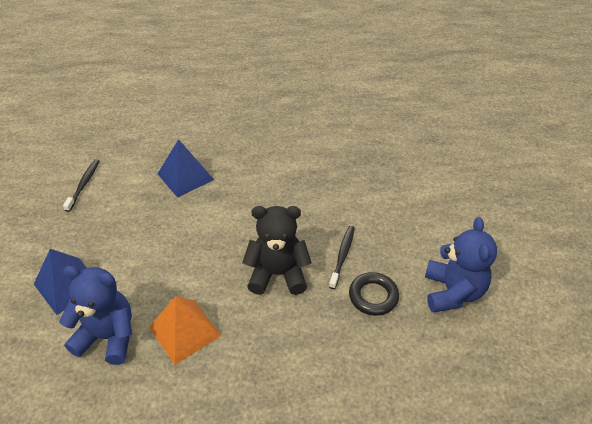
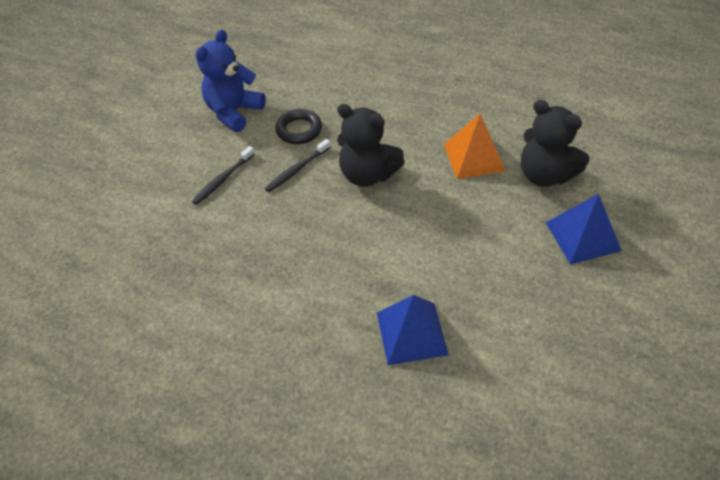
camera: 150 degrees left, 5 degrees up
blue teddy bear [59,266,132,365] -> black teddy bear [521,100,590,187]
black toothbrush [63,160,99,212] -> black toothbrush moved to [192,146,255,205]

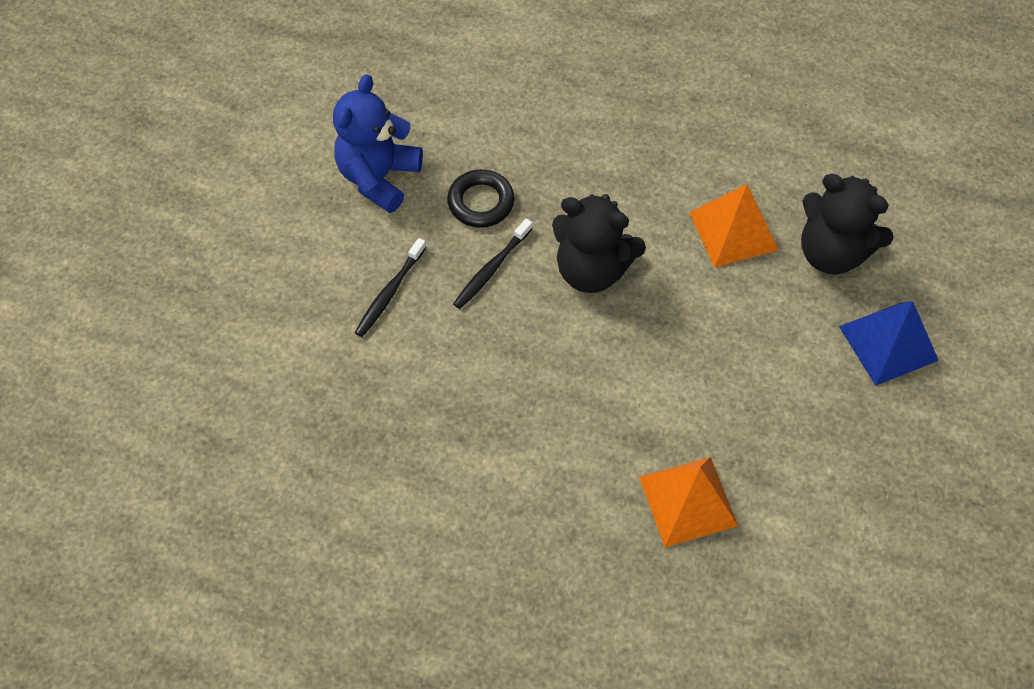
camera: 10 degrees left, 10 degrees up
blue pyramid [377,295,449,365] -> orange pyramid [639,457,738,547]

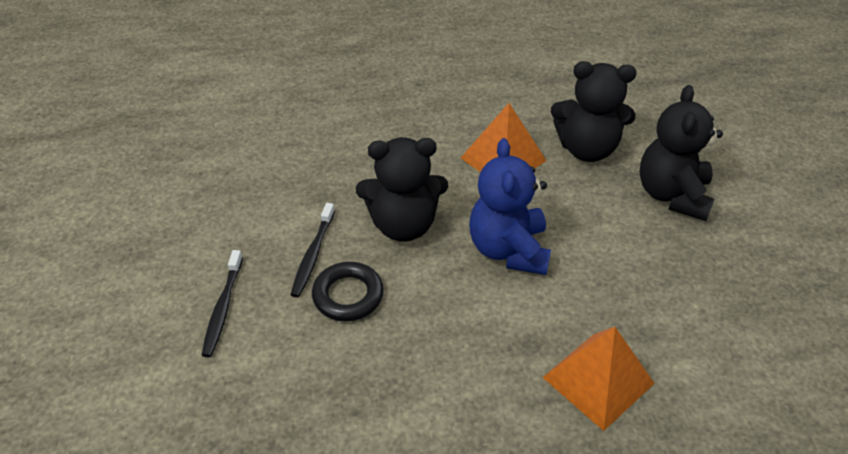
camera: 25 degrees left, 15 degrees down
blue teddy bear [333,74,423,213] -> blue teddy bear moved to [469,138,551,275]
black ring [447,169,515,228] -> black ring moved to [312,262,384,322]
blue pyramid [839,301,939,386] -> black teddy bear [639,85,723,221]

